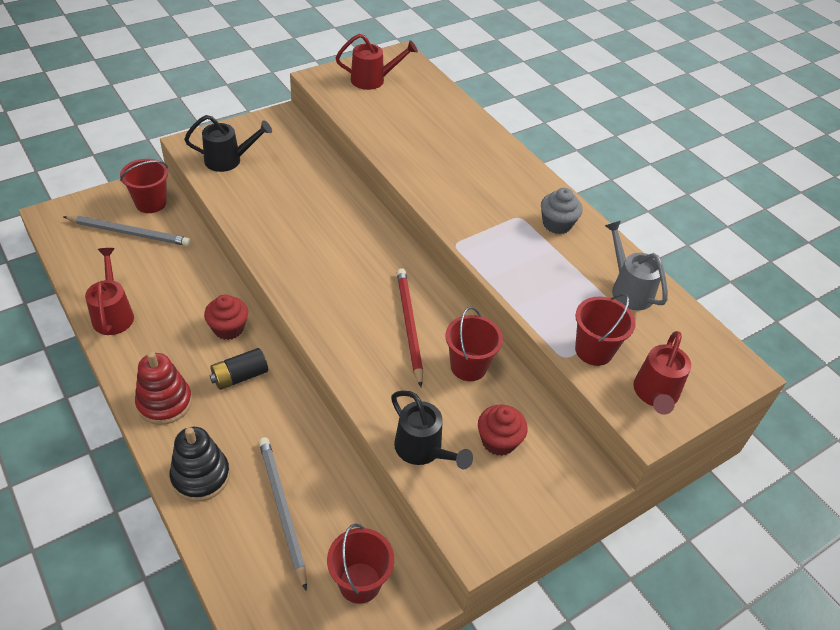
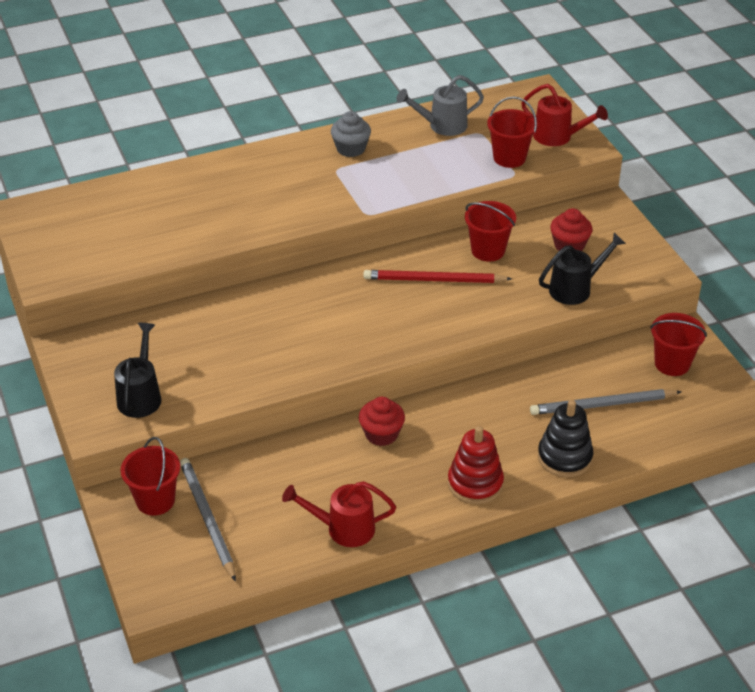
camera: 75 degrees left, 5 degrees down
grey pencil [64,216,191,246] -> grey pencil turned 45 degrees counterclockwise [180,458,236,582]
black battery [209,348,268,390] -> none
red watering can [336,34,418,90] -> none

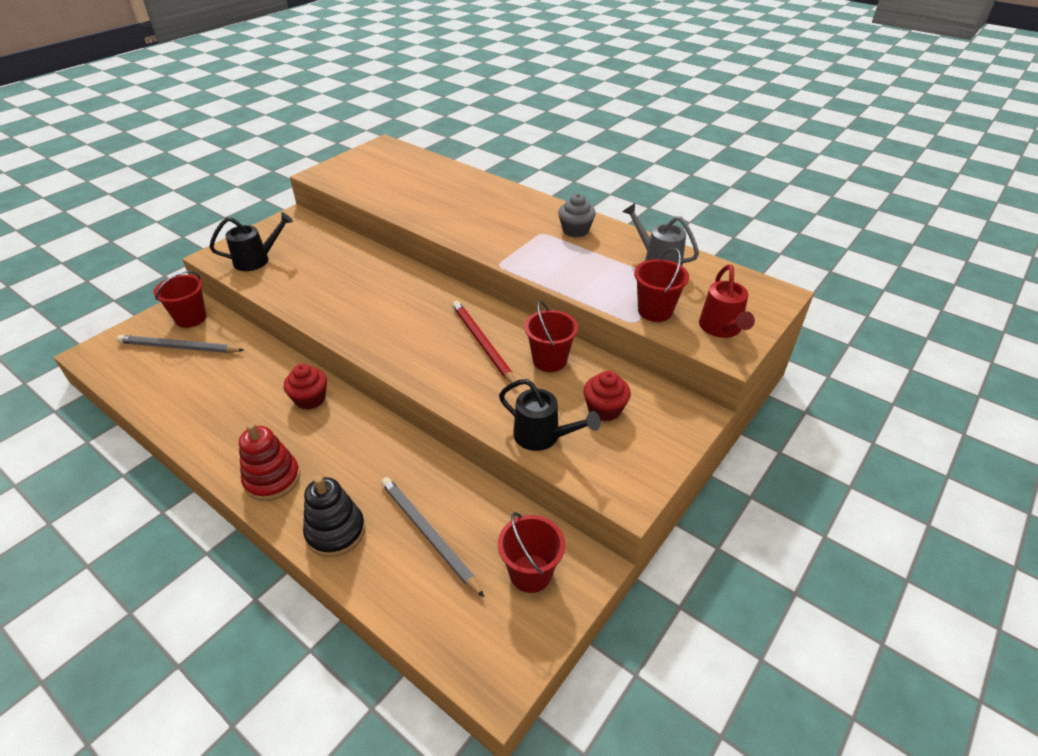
camera: 60 degrees right, 0 degrees up
grey pencil [180,458,236,582] -> grey pencil turned 120 degrees counterclockwise [117,335,244,353]
red watering can [282,481,396,547] -> none

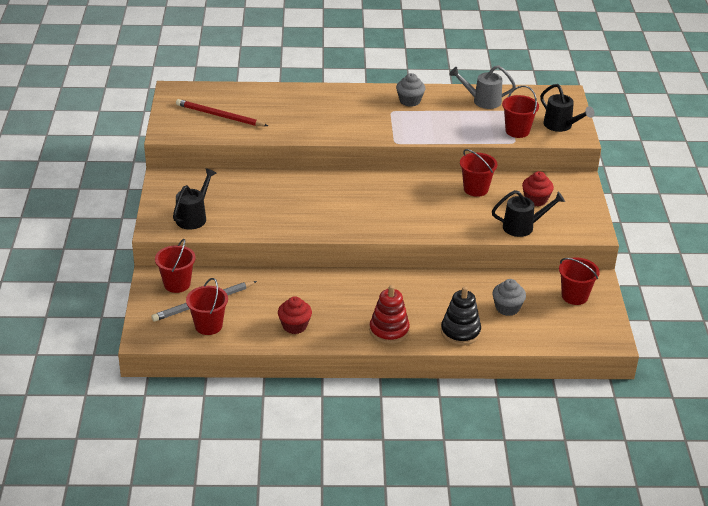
camera: 40 degrees left, 5 degrees down
red cupcake [284,364,327,410] -> red cupcake moved to [278,296,312,334]
grey pencil [381,477,484,597] -> grey cupcake [493,279,526,316]
red pencil [452,301,516,383] -> red pencil moved to [176,99,268,126]
red watering can [699,265,755,338] -> black watering can [540,84,594,132]
none -> red bucket [186,278,228,335]

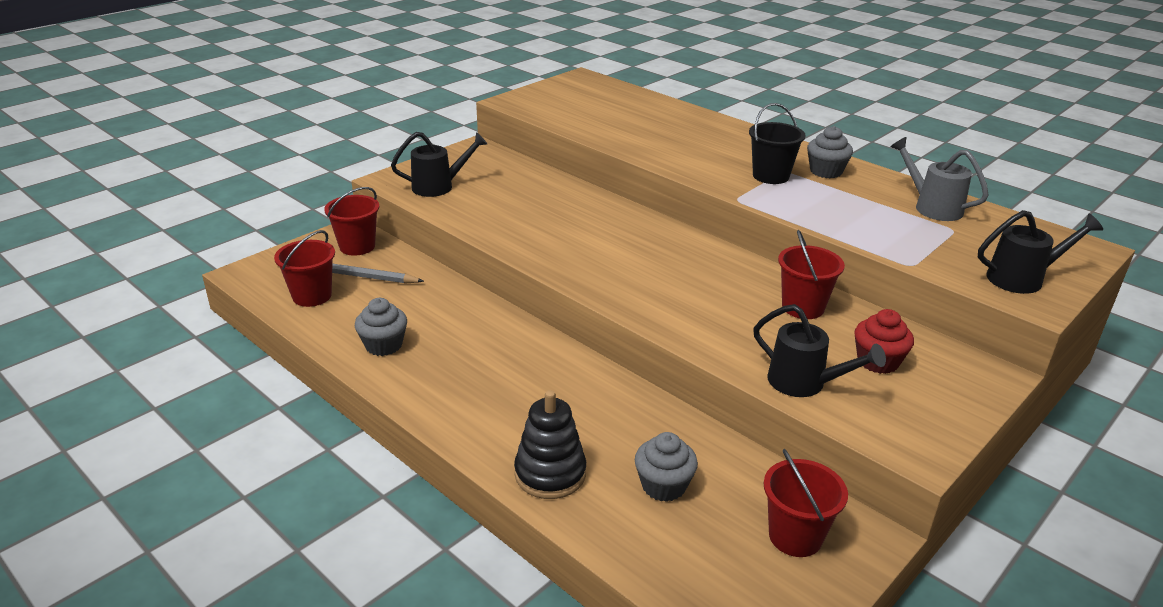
camera: 45 degrees right, 5 degrees down
red pencil [176,99,268,126] -> none
red cupcake [278,296,312,334] -> grey cupcake [355,298,407,356]
red stacking toy [369,285,410,344] -> none
red bucket [502,86,539,138] -> none
black watering can [540,84,594,132] -> black watering can turned 105 degrees counterclockwise [978,210,1103,294]
none -> black bucket [749,103,806,184]

